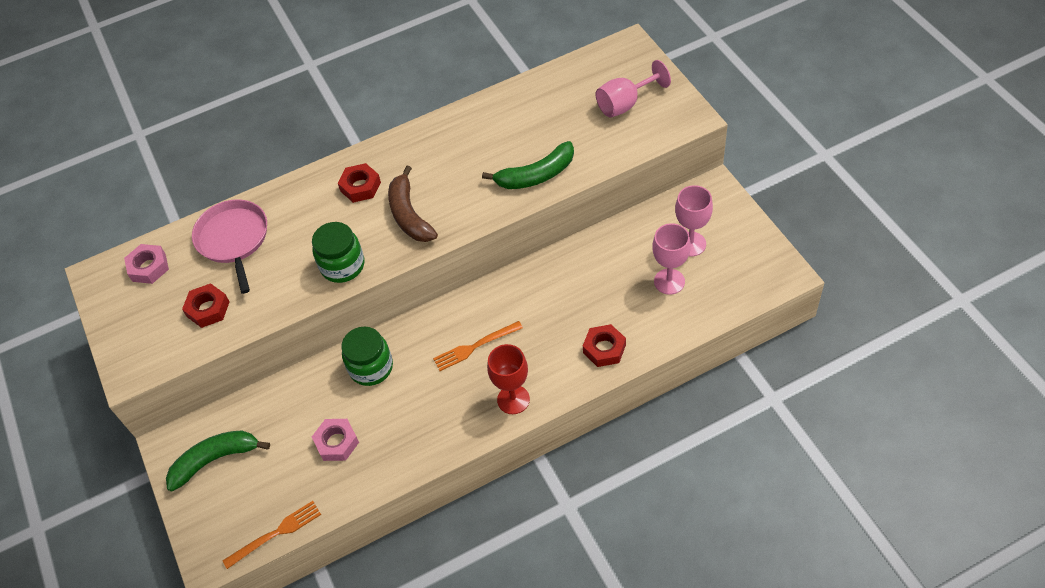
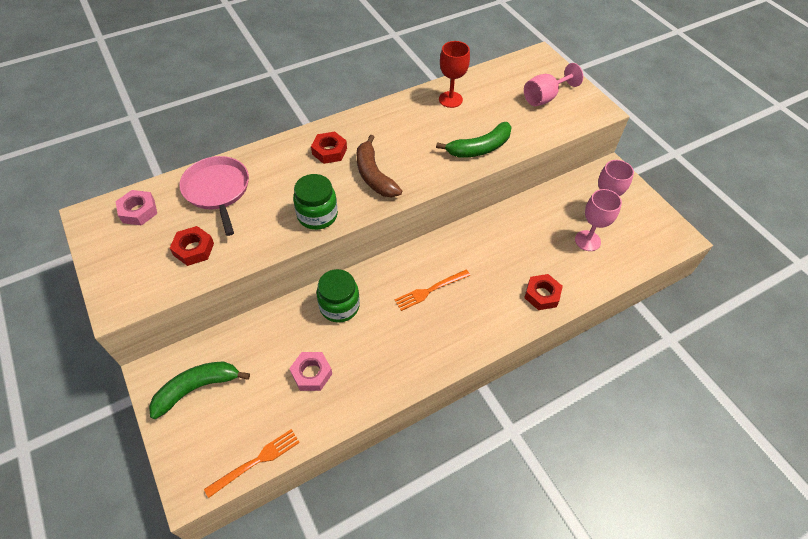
camera: 10 degrees left, 0 degrees up
red goblet [487,344,530,414] -> red goblet moved to [439,41,470,108]

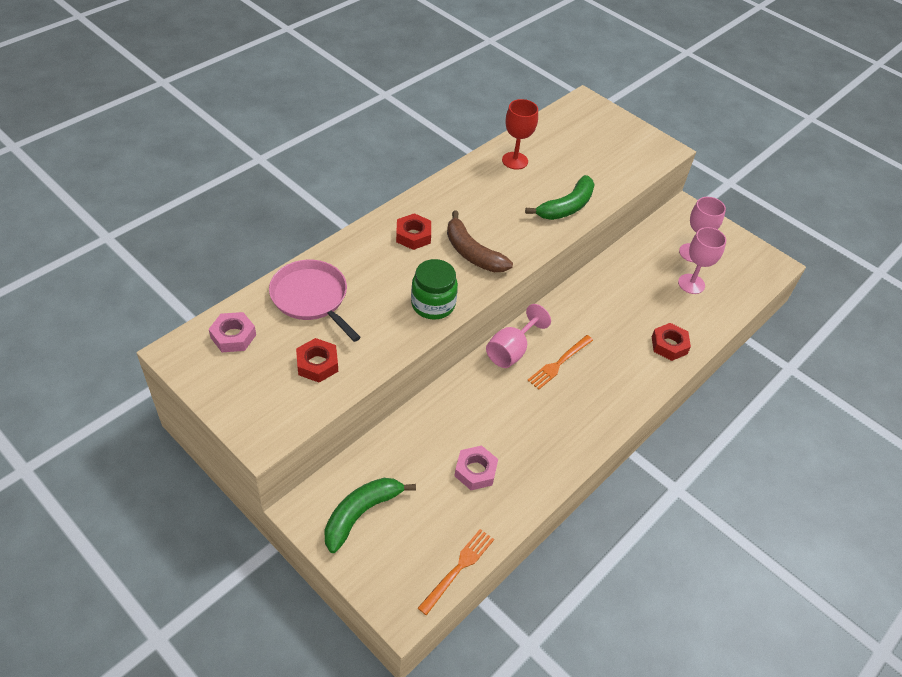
camera: 20 degrees left, 5 degrees down
green jar [317,269,360,323] -> none
pink goblet [524,63,583,106] -> pink goblet moved to [486,304,551,368]

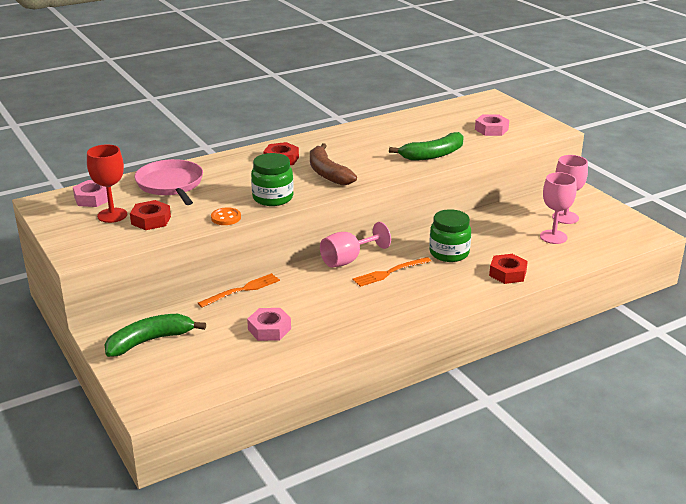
camera: 20 degrees right, 20 degrees down
orange fork [418,529,494,615] -> orange fork moved to [198,273,280,308]
red goblet [502,99,538,170] -> red goblet moved to [87,144,127,223]
none -> orange button [211,208,241,225]
none -> green jar [429,209,471,262]
none -> pink nut [475,114,509,136]

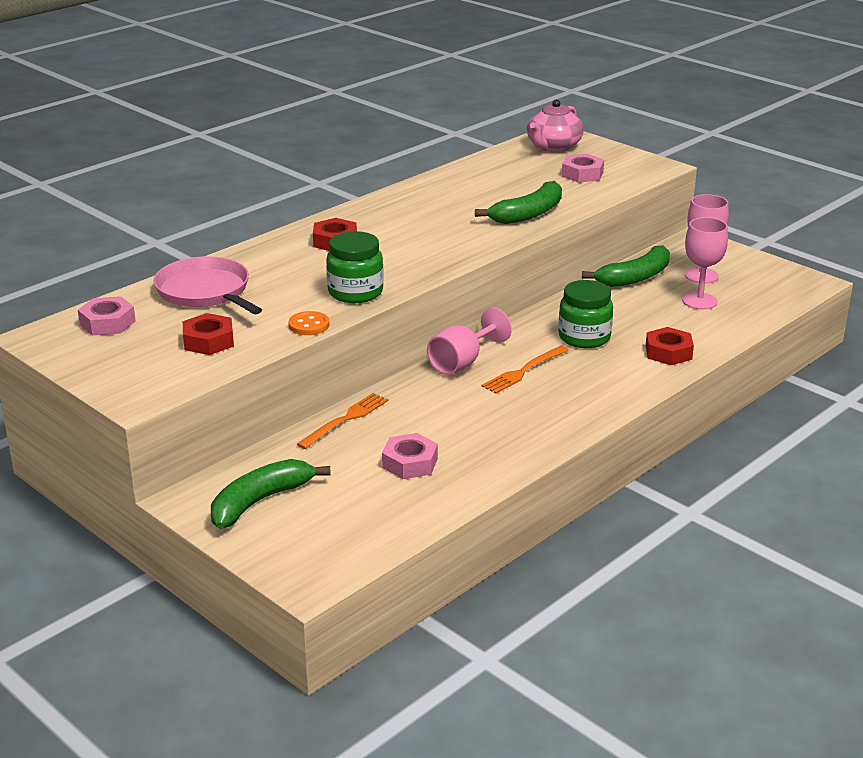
camera: 15 degrees left, 0 degrees up
red goblet [87,144,127,223] -> none
brown banana [310,143,357,185] -> none
none -> pink teapot [527,99,584,152]
none -> green banana [582,245,670,287]

